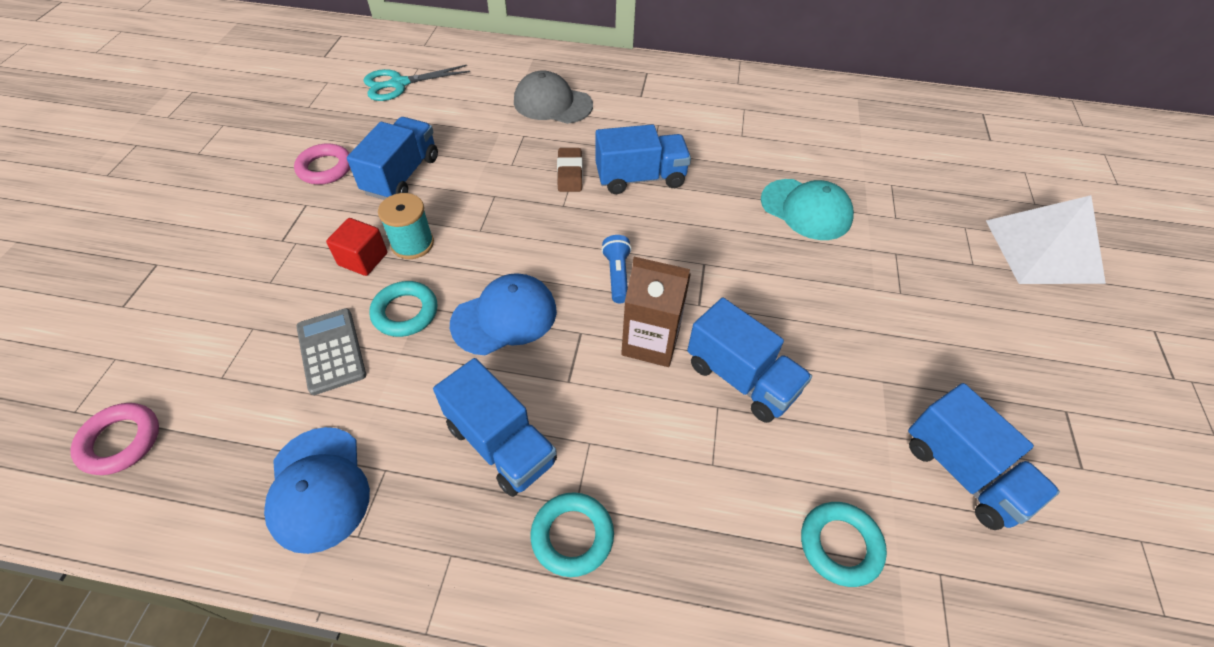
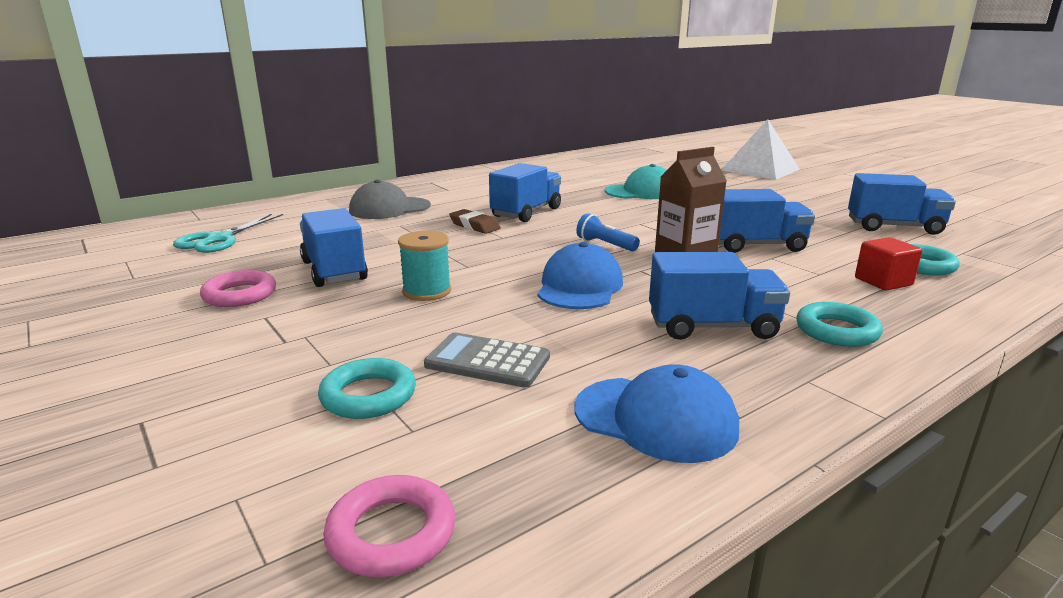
camera: 45 degrees left, 30 degrees down
red cube [326,218,387,276] -> red cube moved to [855,237,922,291]
turquoise ring [369,281,437,337] -> turquoise ring moved to [318,358,416,419]

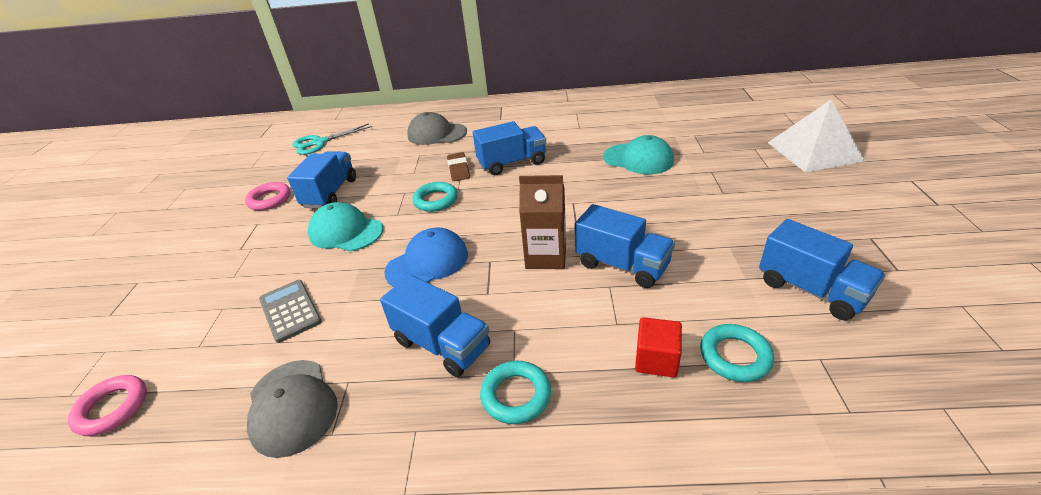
camera: 40 degrees right, 15 degrees up
turquoise ring [318,358,416,419] -> turquoise ring moved to [412,182,458,212]
turquoise spool [398,231,451,301] -> turquoise cap [308,202,383,252]
blue cap [574,364,739,463] -> grey cap [247,360,338,458]
blue flashlight [576,213,640,251] -> none

